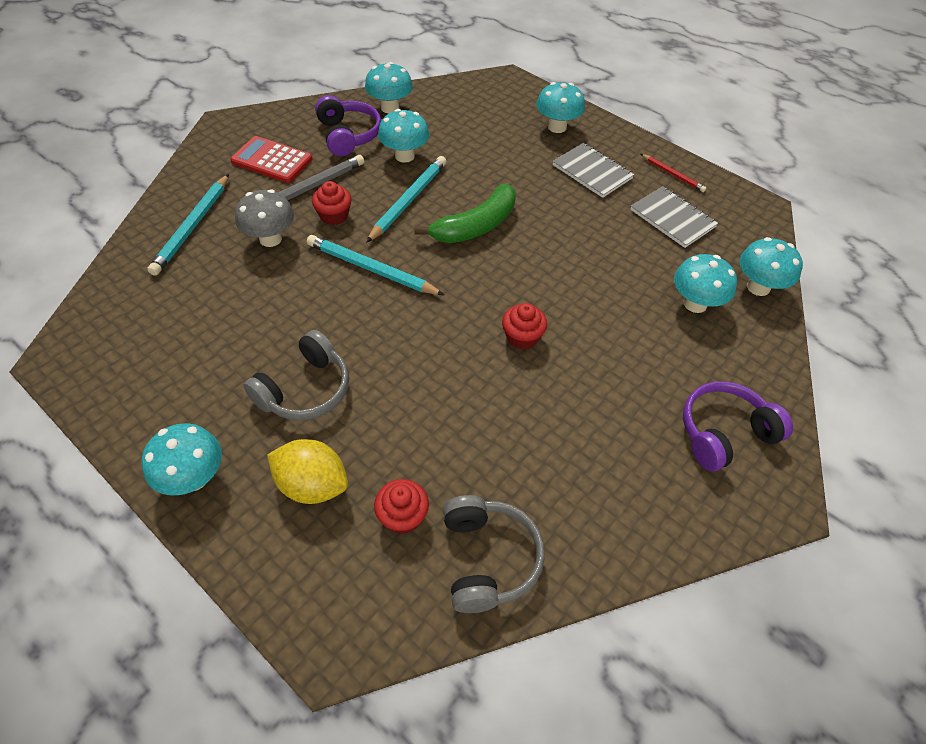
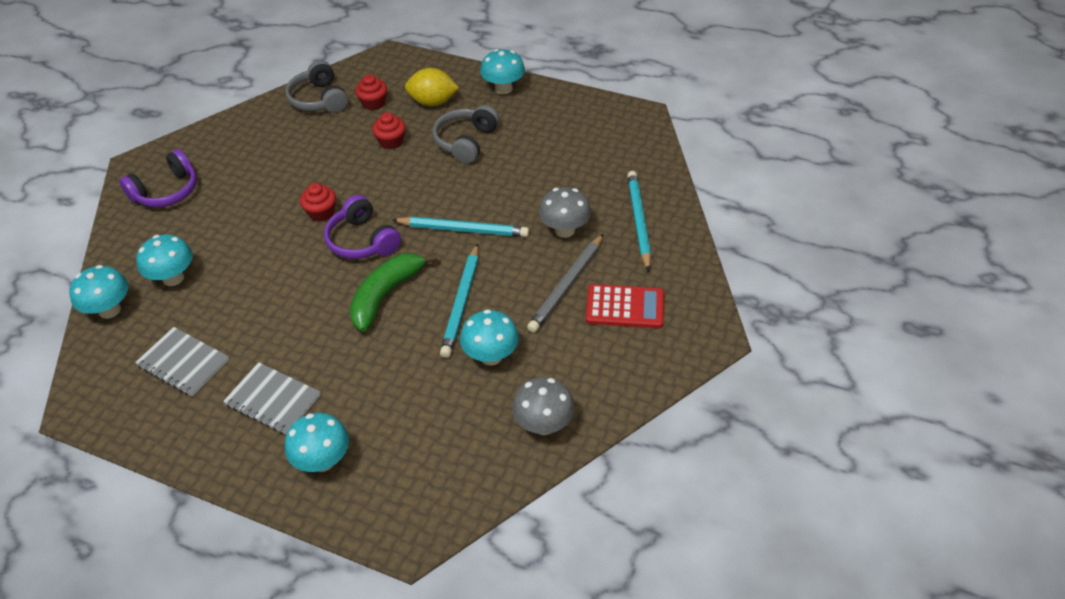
camera: 165 degrees right, 5 degrees down
red cupcake [312,181,351,225] -> red cupcake moved to [372,112,406,149]
purple headphones [315,95,381,156] -> purple headphones moved to [324,195,401,259]
turquoise mushroom [365,62,413,114] -> grey mushroom [512,377,575,435]
red pencil [641,154,706,192] -> none

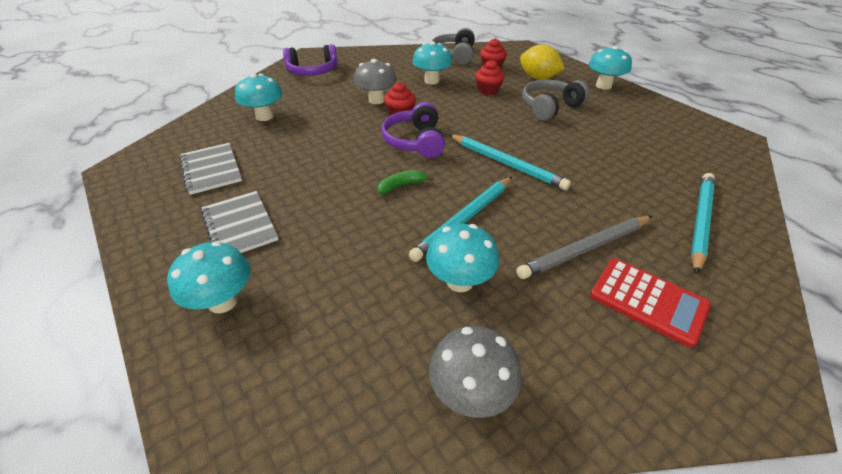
camera: 30 degrees right, 5 degrees down
turquoise mushroom [69,265,128,319] -> turquoise mushroom moved to [412,41,452,84]
green banana [349,253,438,332] -> green banana [377,170,434,194], size x0.50
grey mushroom [539,187,591,238] -> grey mushroom moved to [354,59,397,104]

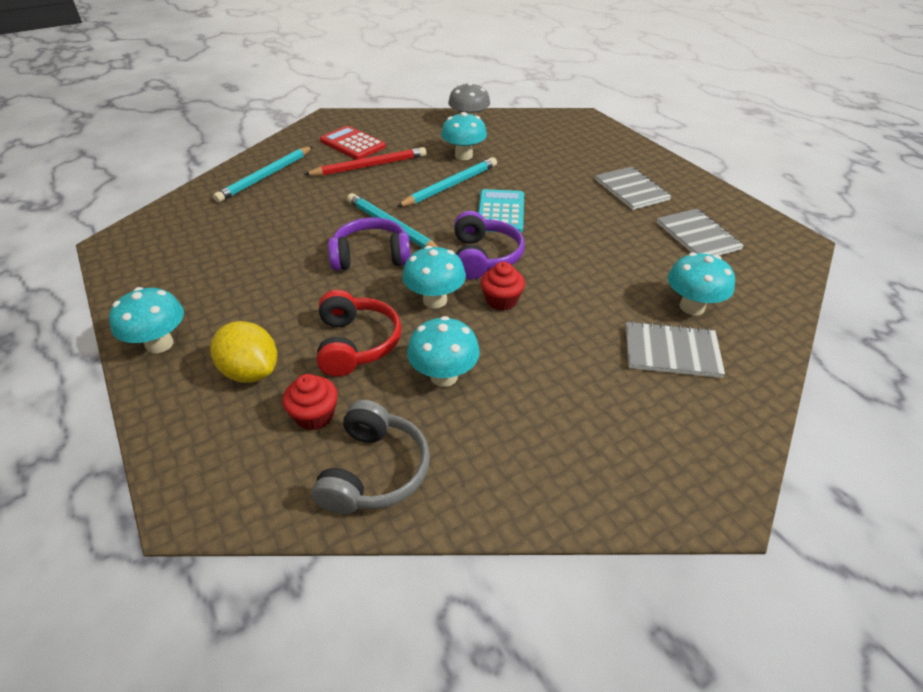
camera: 175 degrees left, 0 degrees up
turquoise mushroom [167,241,250,313] -> turquoise mushroom moved to [402,246,466,308]
purple headphones [283,44,338,76] -> purple headphones moved to [328,218,411,271]
grey mushroom [354,59,397,104] -> none
green banana [377,170,434,194] -> turquoise calculator [478,189,524,233]
red cupcake [475,60,504,95] -> red headphones [317,290,401,377]
grey pencil [516,216,652,279] -> red pencil [303,147,426,176]
grey headphones [522,80,589,121] -> none
none -> grey notebook [626,321,725,378]

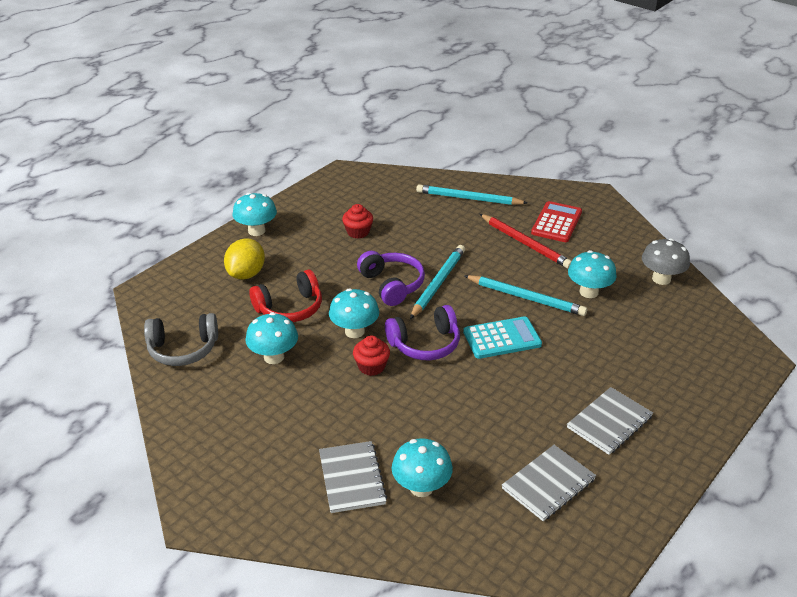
camera: 70 degrees right, 5 degrees down
red cupcake [283,374,338,430] -> red cupcake moved to [342,204,373,239]

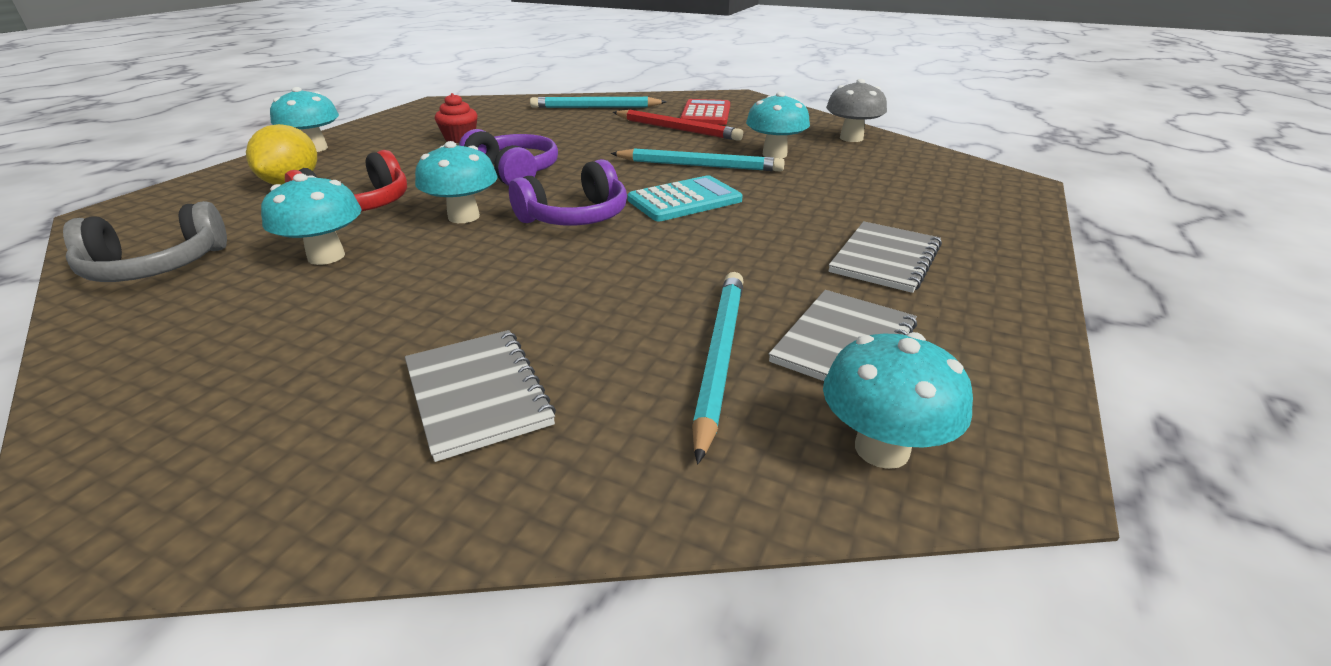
camera: 15 degrees left, 5 degrees down
red cupcake [353,336,390,376] -> none
turquoise mushroom [392,438,453,497] -> turquoise mushroom moved to [823,332,973,469]
turquoise pencil [410,245,465,319] -> turquoise pencil moved to [692,272,744,464]

